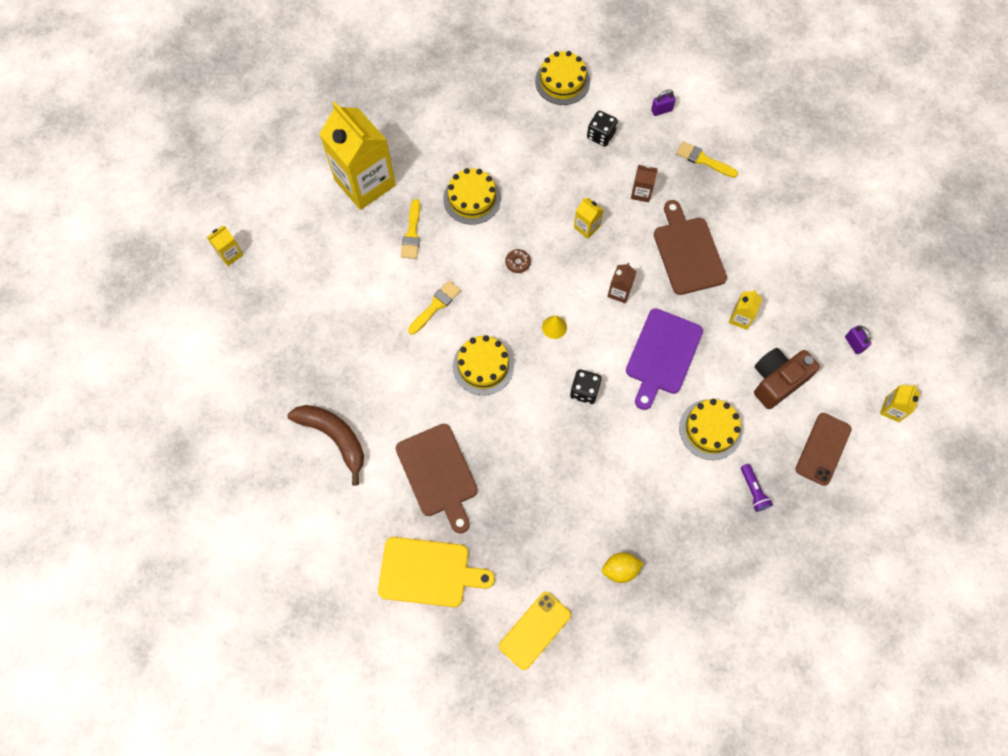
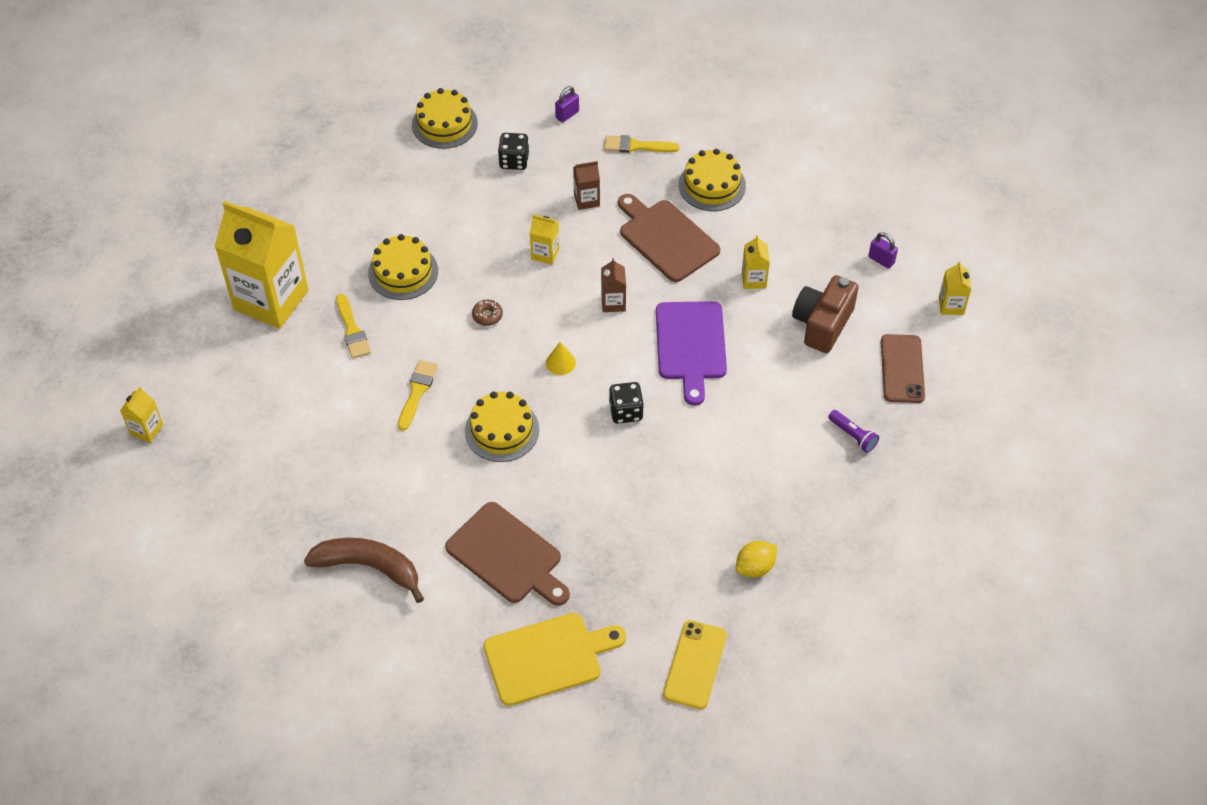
camera: 25 degrees left, 15 degrees down
yellow cake [679,399,742,460] -> yellow cake moved to [678,149,746,211]

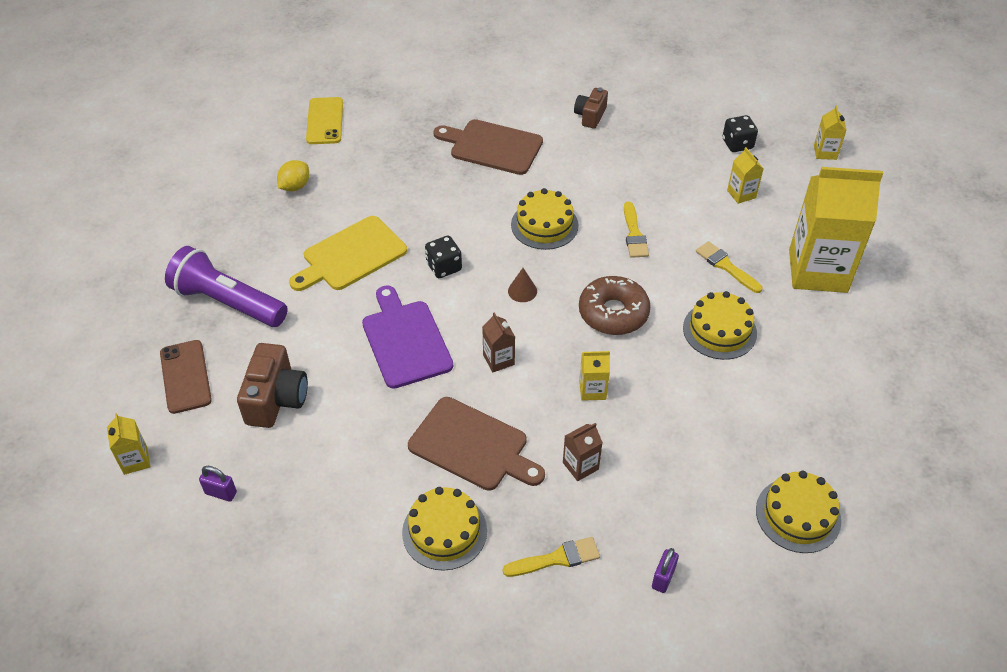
camera: 160 degrees right, 5 degrees down
brown banana [304,538,424,603] -> brown camera [574,87,608,129]
brown donut [472,300,503,326] -> brown donut [579,276,651,335], size x2.28
yellow cutting board [484,613,626,706] -> yellow cutting board moved to [289,216,407,291]
black dice [498,133,529,170] -> black dice moved to [722,115,758,152]
yellow cone [546,342,576,375] -> brown cone [508,268,537,302]
yellow carton [742,235,770,289] -> yellow carton moved to [727,147,764,204]
purple flashlight [828,410,879,453] -> purple flashlight [165,246,288,327], size x2.31

